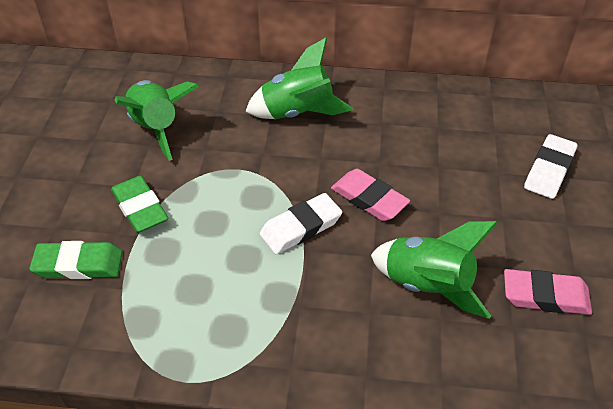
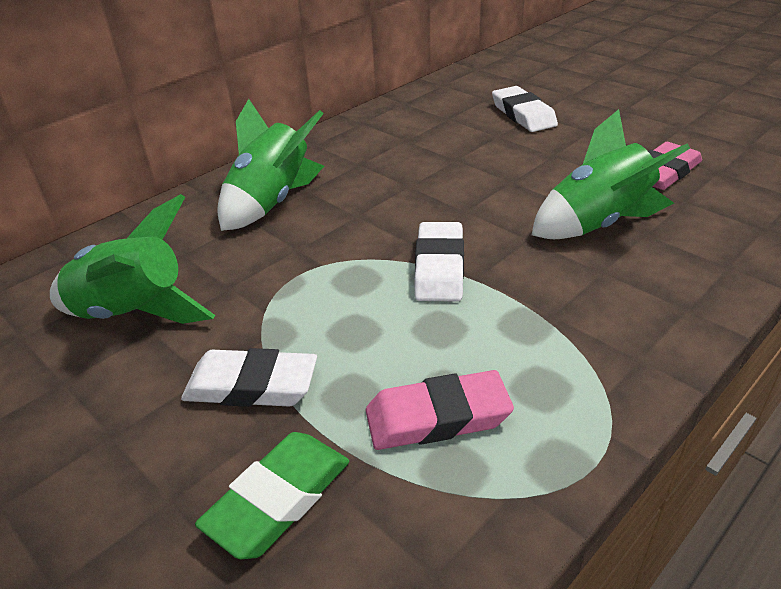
camera: 50 degrees left, 10 degrees down
green eraser [111,176,168,233] -> white eraser [181,348,317,407]
pink eraser [331,169,410,221] -> pink eraser moved to [366,370,514,450]

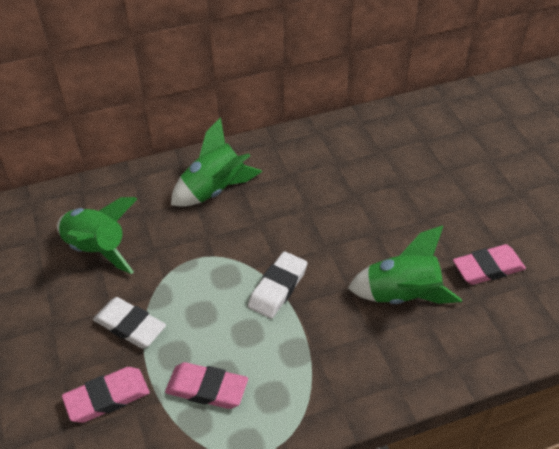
camera: 25 degrees right, 10 degrees up
green eraser [195,432,349,559] -> pink eraser [62,367,150,423]
white eraser [492,86,558,132] -> none

